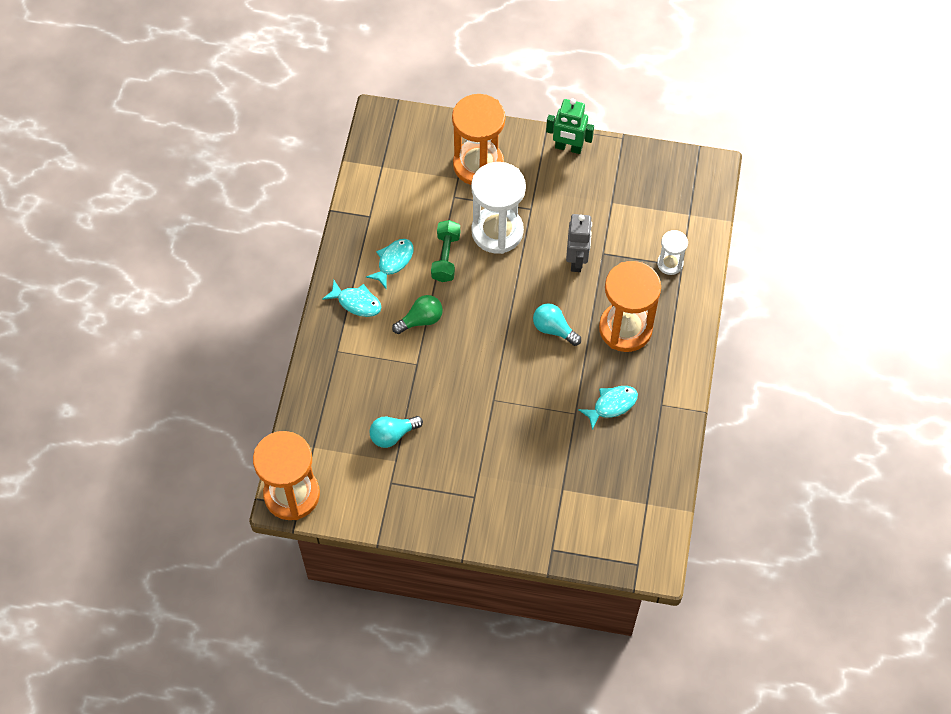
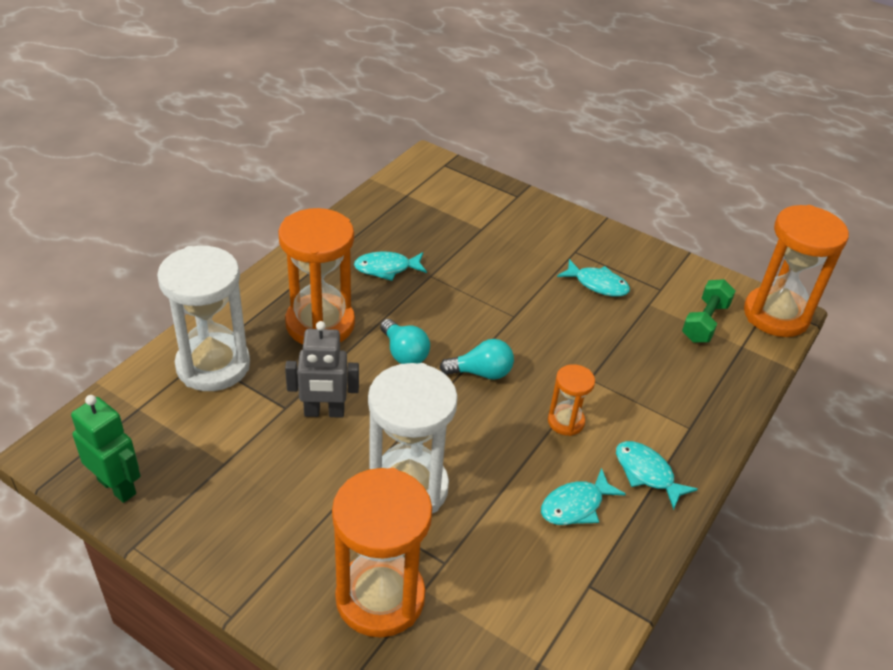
camera: 160 degrees left, 20 degrees down
turquoise light bulb [370,416,423,448] -> turquoise light bulb moved to [440,339,514,380]
green light bulb [392,295,443,334] -> orange hourglass [548,364,595,436]
green dumbbell [431,220,460,282] -> green dumbbell moved to [682,279,736,343]
green robot [546,98,594,154] -> green robot moved to [71,395,141,503]
grey robot [566,214,592,272] -> grey robot turned 120 degrees counterclockwise [285,321,359,418]
white hourglass [657,230,688,275] -> white hourglass [157,246,250,391], size x2.01
none -> turquoise fish [557,259,630,297]

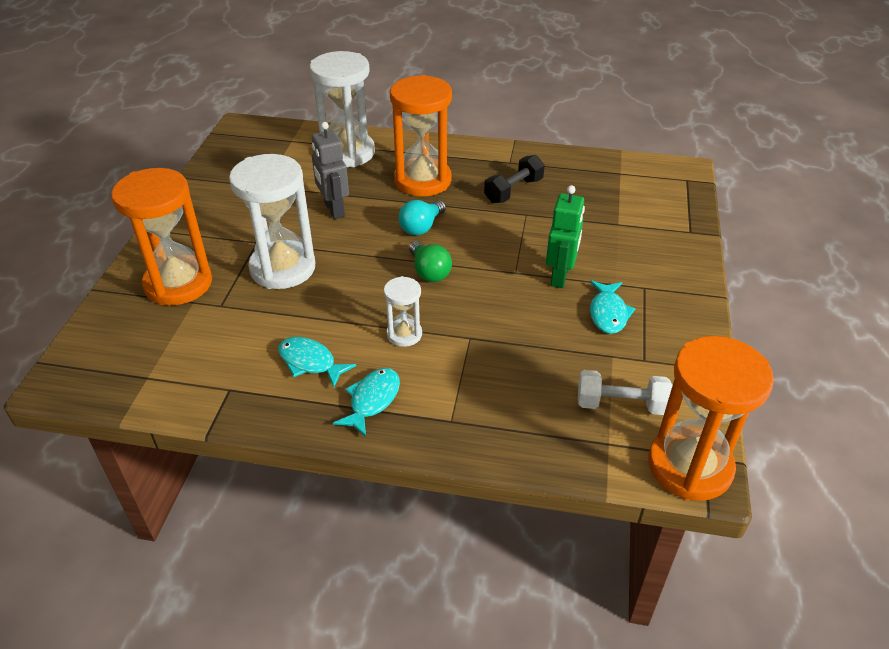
camera: 70 degrees right, 0 degrees up
green robot [71,395,141,503] -> green robot moved to [546,185,585,288]
turquoise fish [354,252,427,281] -> black dumbbell [484,155,545,203]
turquoise light bulb [440,339,514,380] -> green light bulb [409,241,452,282]
orange hourglass [548,364,595,436] -> white hourglass [384,276,422,347]
green dumbbell [682,279,736,343] -> white dumbbell [578,370,673,415]

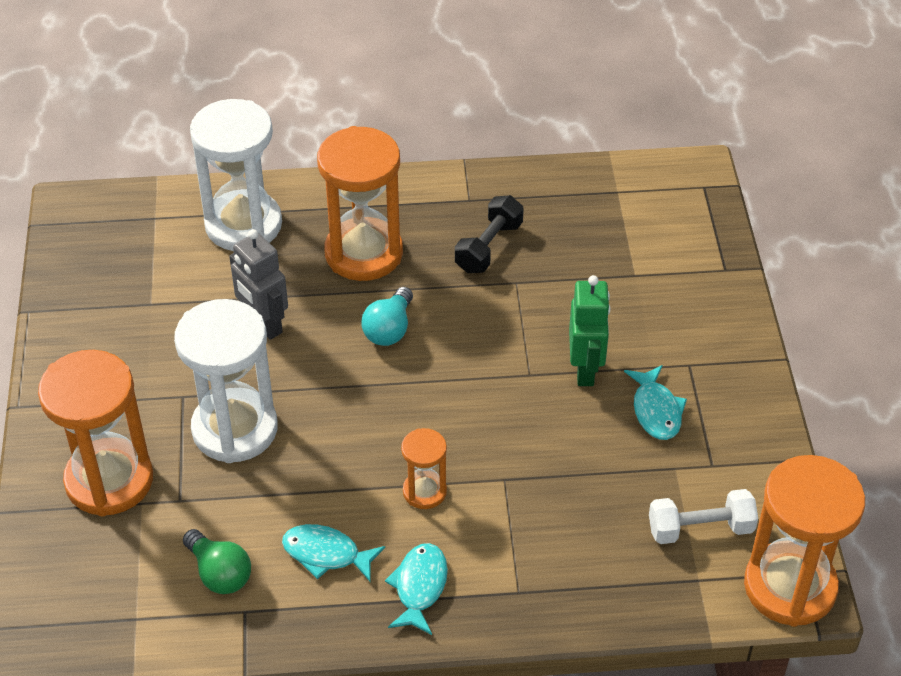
camera: 15 degrees left, 5 degrees up
white hourglass [384,276,422,347] -> orange hourglass [401,428,447,509]
green light bulb [409,241,452,282] -> green light bulb moved to [183,529,251,594]

